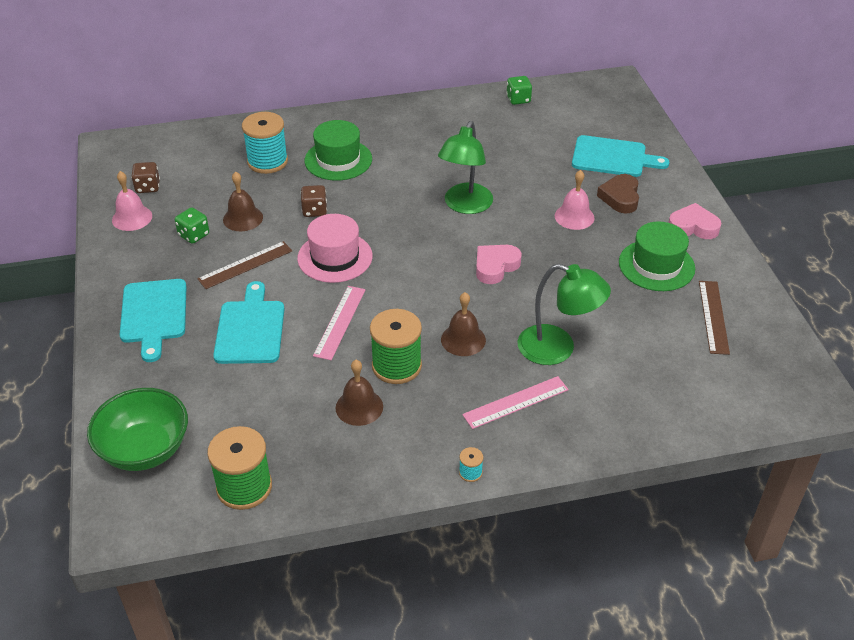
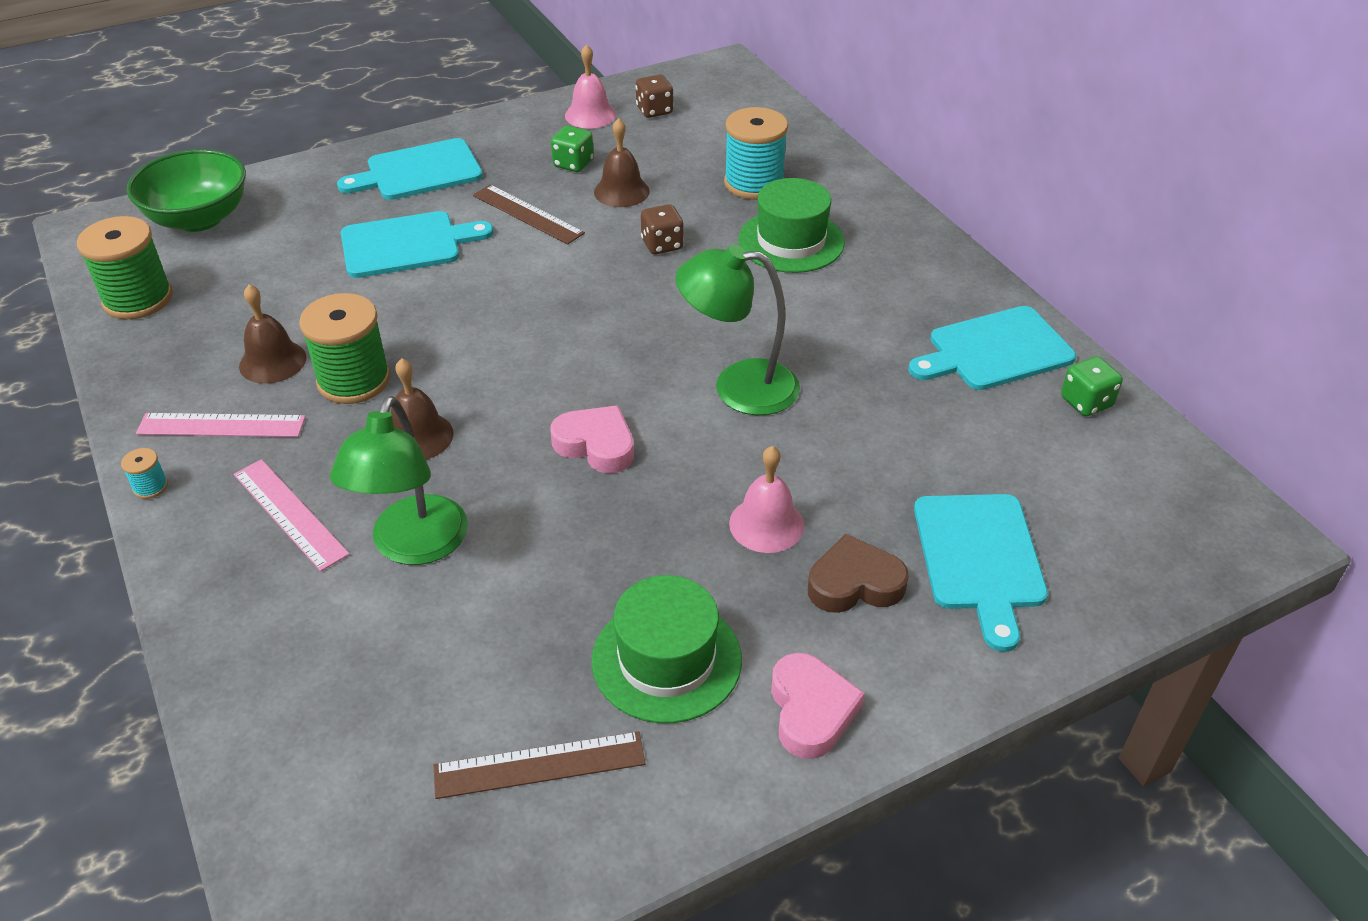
camera: 75 degrees right, 0 degrees up
pink hat [297,214,373,283] -> none
pink ruler [313,286,366,360] -> pink ruler moved to [136,413,306,437]
none -> turquoise cutting board [908,306,1076,390]

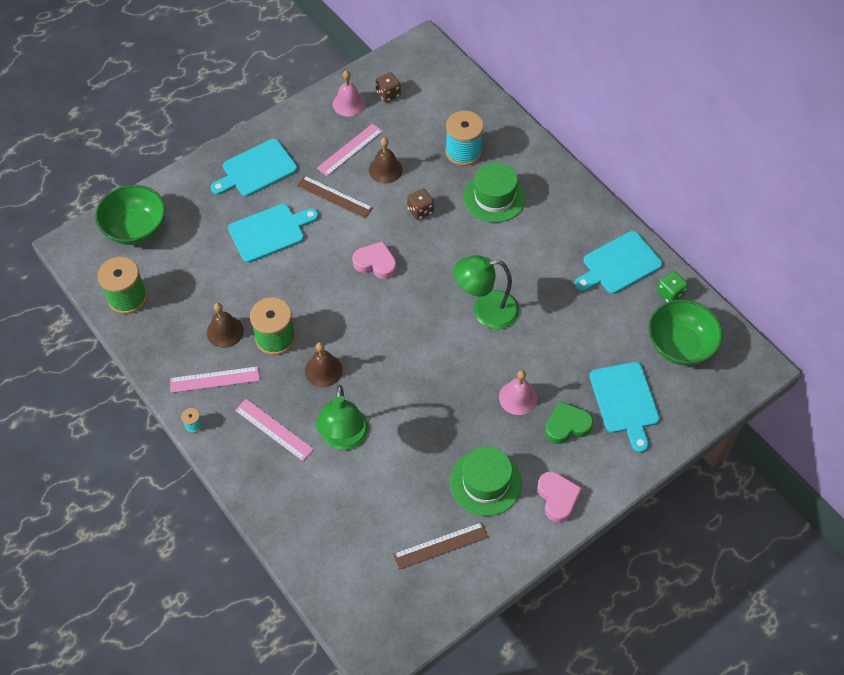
camera: 10 degrees left, 15 degrees up
pink heart [550,405,634,473] -> pink heart moved to [352,241,397,279]
green dice [551,126,594,172] -> pink ruler [317,123,383,176]
brown heart [808,534,909,613] -> green heart [545,401,593,444]
none -> green bowl [648,300,723,366]

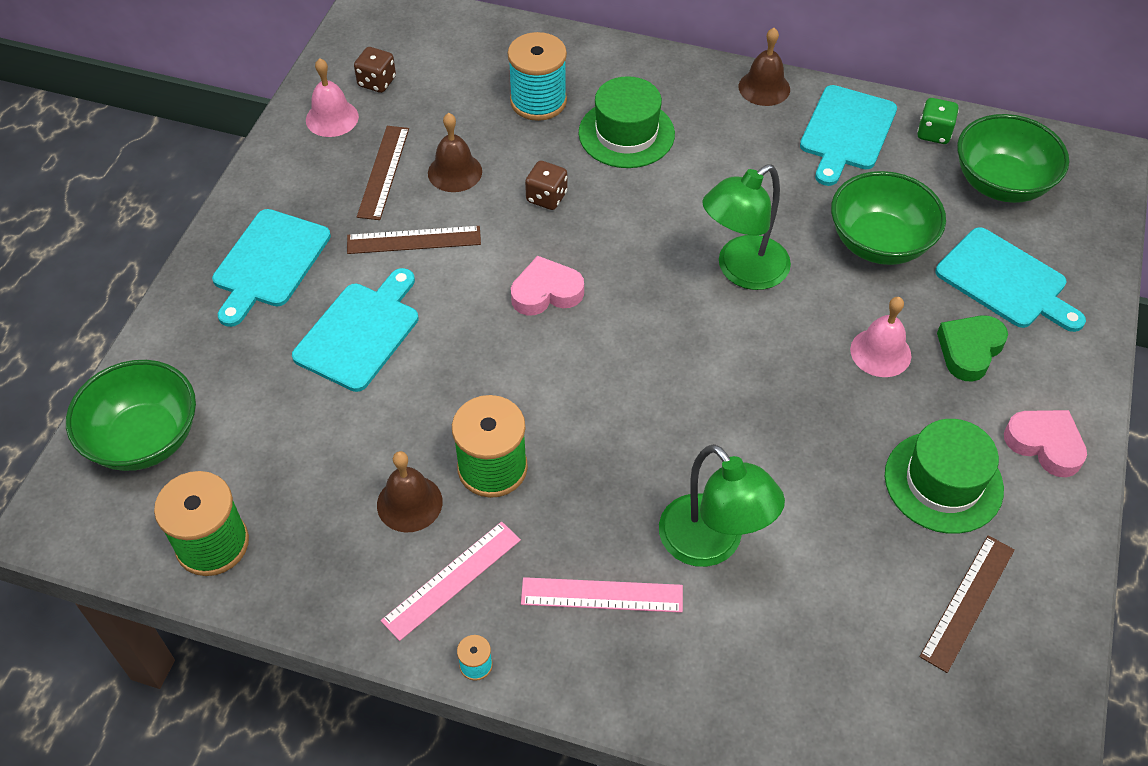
camera: 35 degrees left, 5 degrees down
brown bell [305,342,343,387] -> brown bell moved to [739,28,790,106]
pink ruler [317,123,383,176] -> brown ruler [357,126,409,220]
none -> green bowl [831,171,946,265]

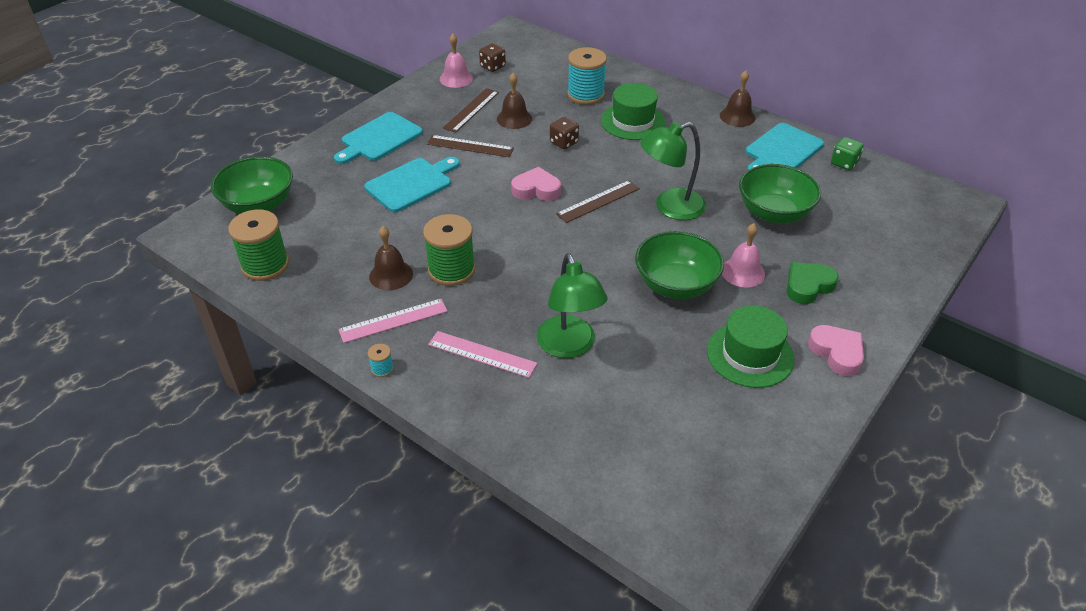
camera: 20 degrees right, 10 degrees down
brown ruler [919,535,1015,673] -> brown ruler moved to [556,180,640,223]
turquoise cutting board [935,227,1086,332] -> none
green bowl [957,114,1069,203] -> green bowl moved to [635,231,724,299]

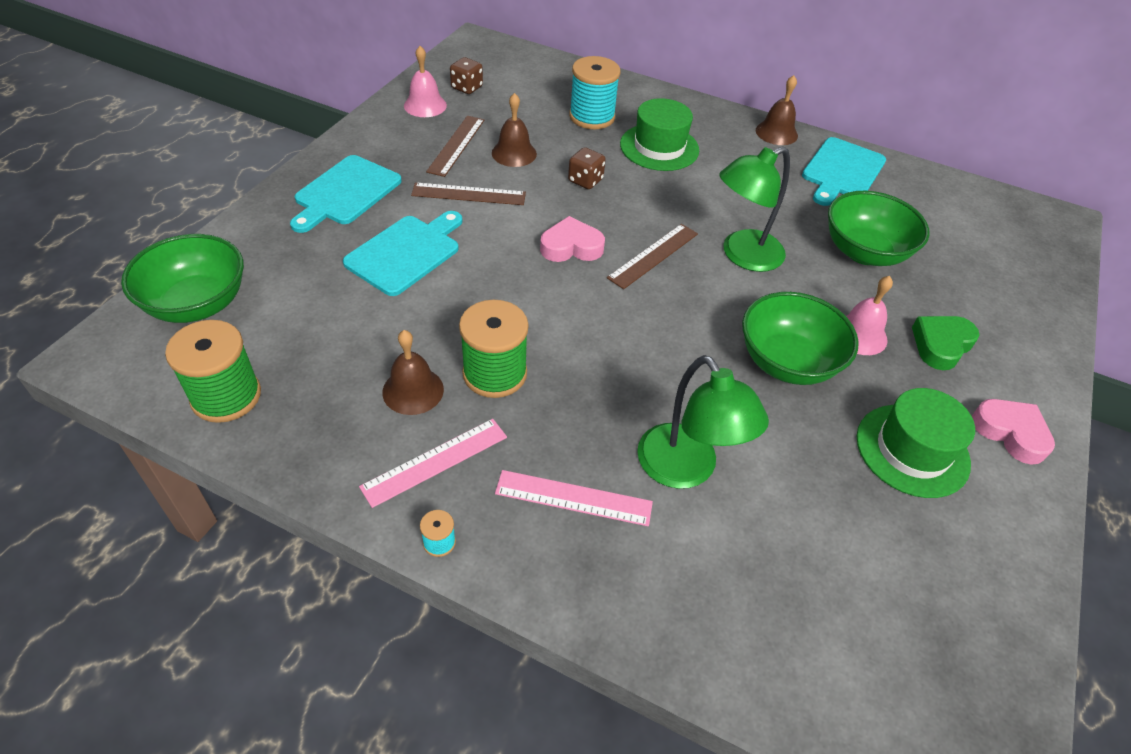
camera: 15 degrees left, 5 degrees up
green dice [831,137,864,170] -> none

